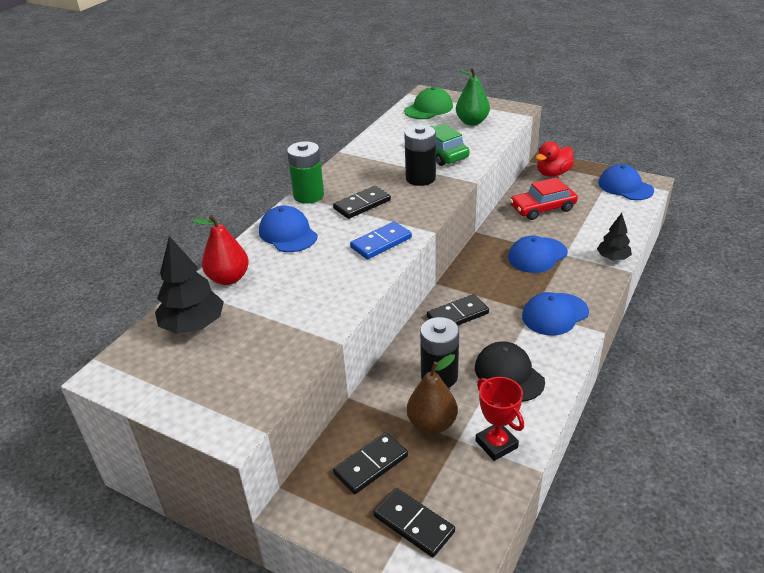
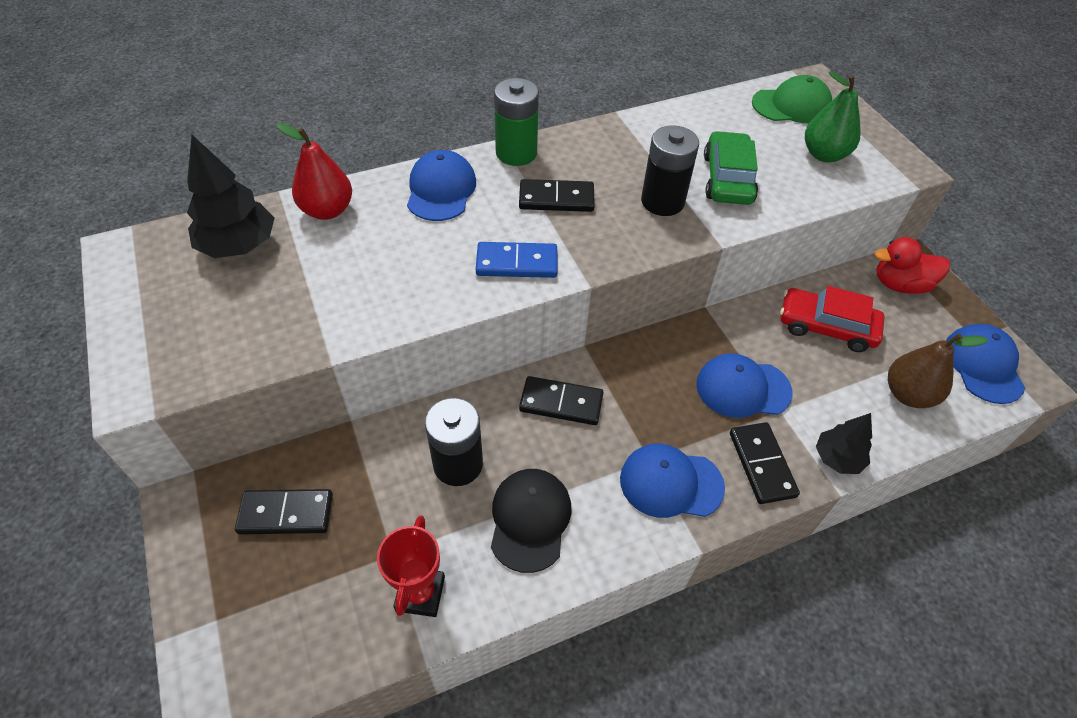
camera: 35 degrees right, 15 degrees up
black domino [373,488,455,557] -> black domino moved to [730,422,800,504]
brown pear [407,354,457,434] -> brown pear moved to [888,333,988,408]

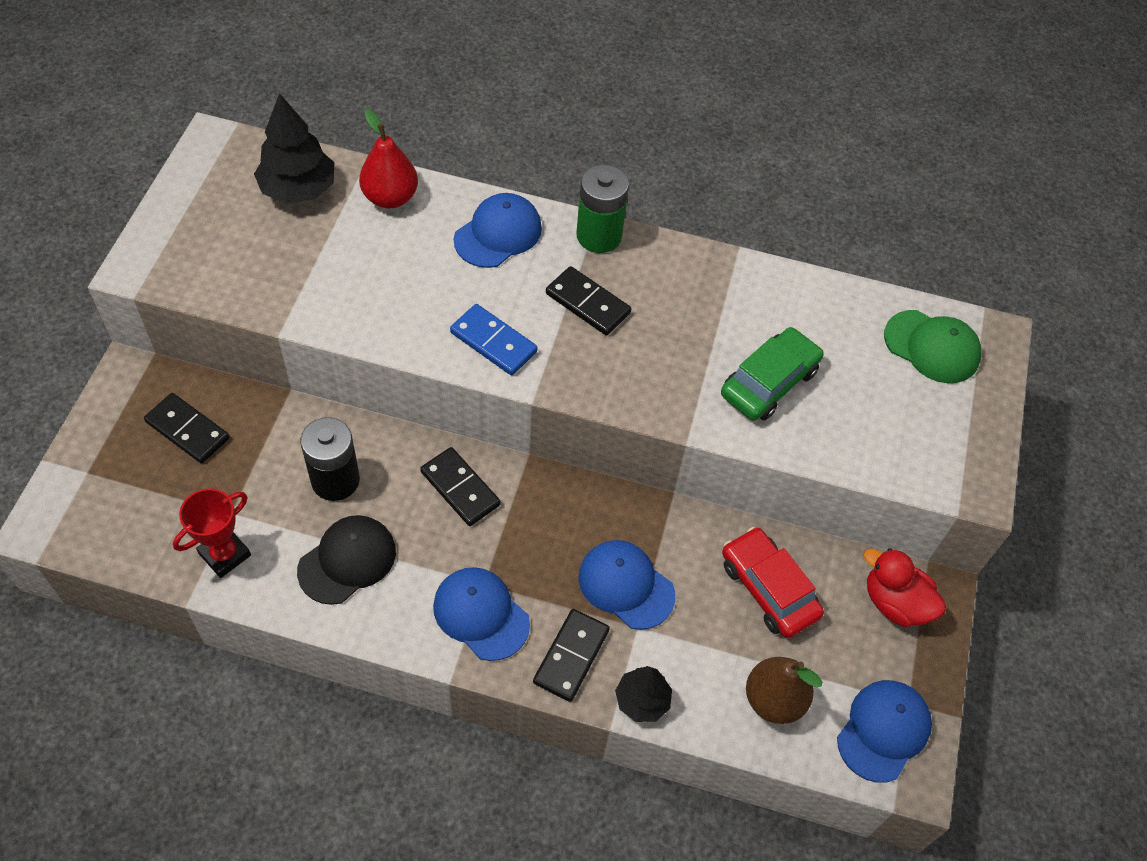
camera: 35 degrees right, 5 degrees up
black battery [641,125,699,216] -> none
green pear [805,71,861,162] -> none

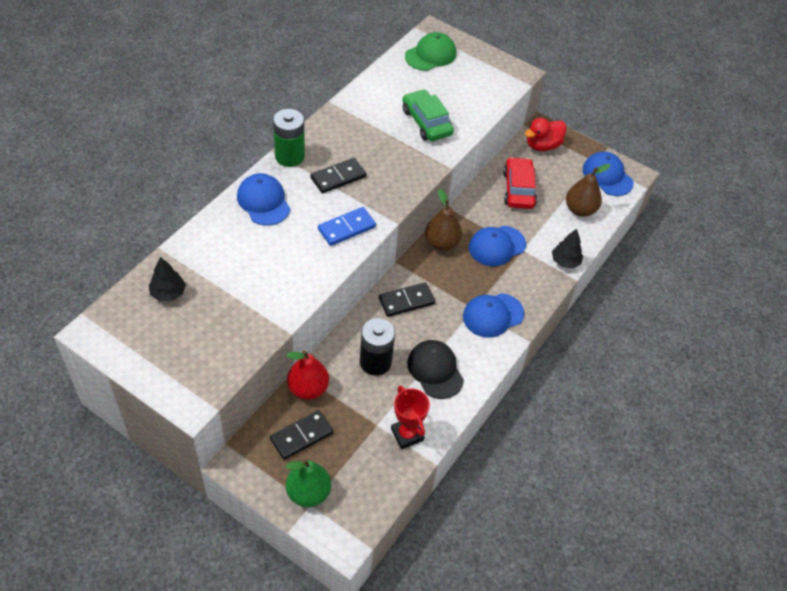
camera: 70 degrees left, 5 degrees down
black tree [254,93,334,204] -> black tree [149,257,186,301], size x0.62
red pear [359,109,418,209] -> red pear moved to [287,350,329,400]
black domino [533,609,610,702] -> none
red car [722,527,824,638] -> red car turned 105 degrees clockwise [503,157,537,209]
none -> green pear [286,459,331,507]
none -> brown pear [425,189,462,251]

